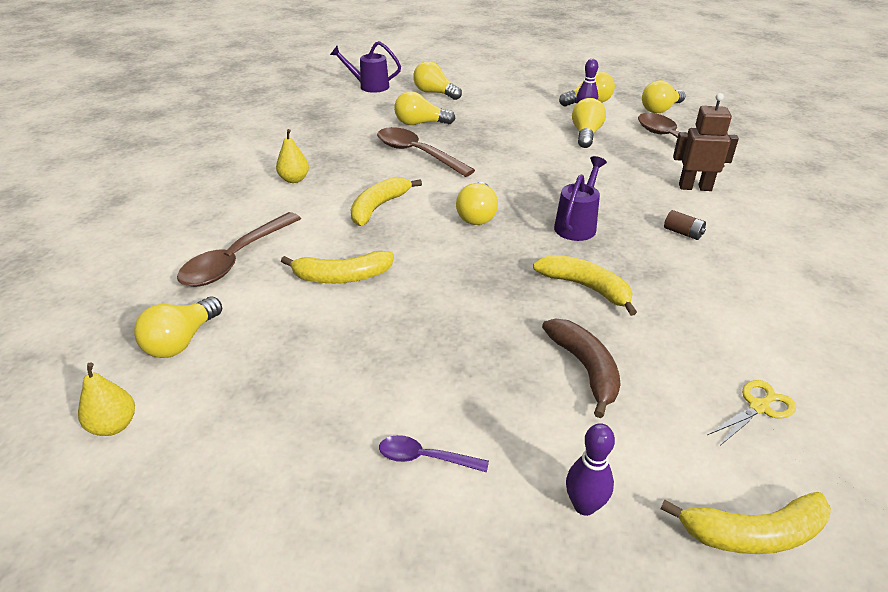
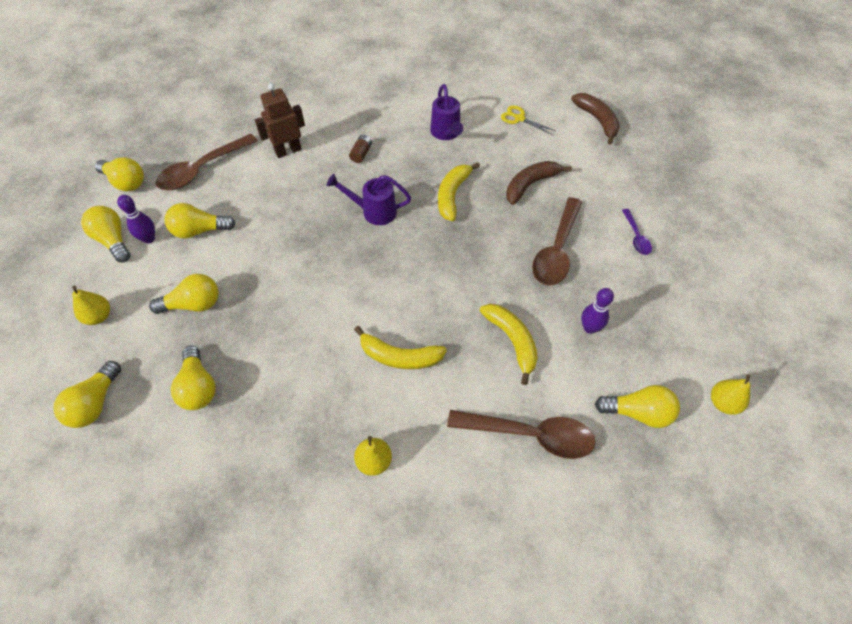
camera: 110 degrees left, 20 degrees up
purple watering can [330,41,401,93] -> purple watering can moved to [430,84,463,140]
brown spoon [377,127,475,177] -> brown spoon moved to [532,197,582,286]
yellow light bulb [456,182,498,225] -> yellow light bulb moved to [149,274,219,314]
purple bowling pin [566,423,615,516] -> purple bowling pin moved to [581,288,614,334]
yellow banana [661,492,831,554] -> brown banana [571,93,620,144]
brown robot [673,93,739,191] -> brown robot turned 75 degrees clockwise [255,83,305,158]
none -> yellow pear [72,286,110,325]

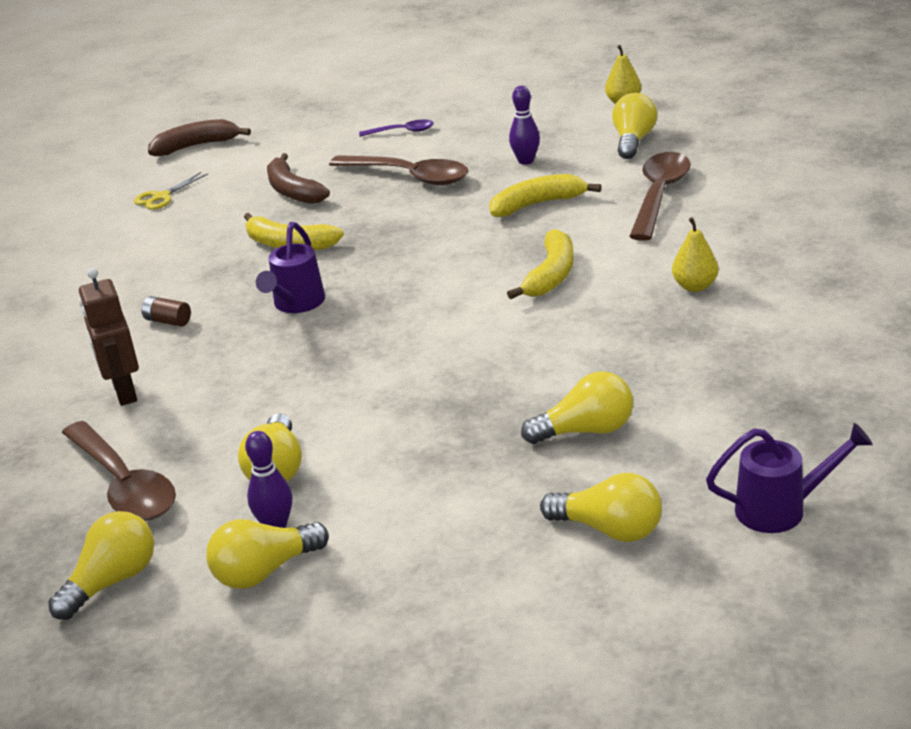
camera: 80 degrees left, 25 degrees down
yellow pear [72,286,110,325] -> none
yellow light bulb [149,274,219,314] -> none
purple watering can [430,84,463,140] -> purple watering can moved to [706,423,873,533]

